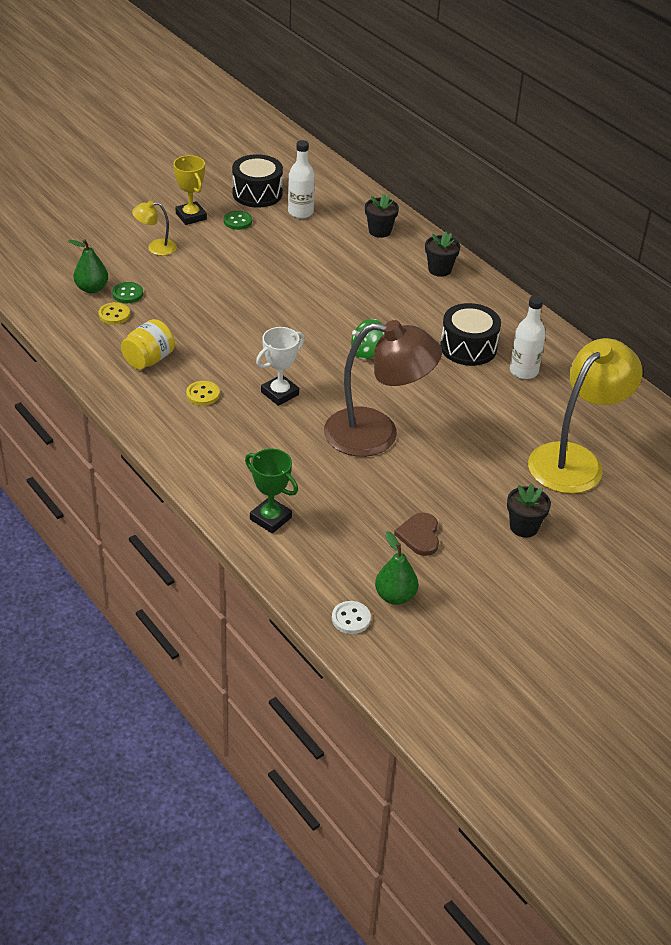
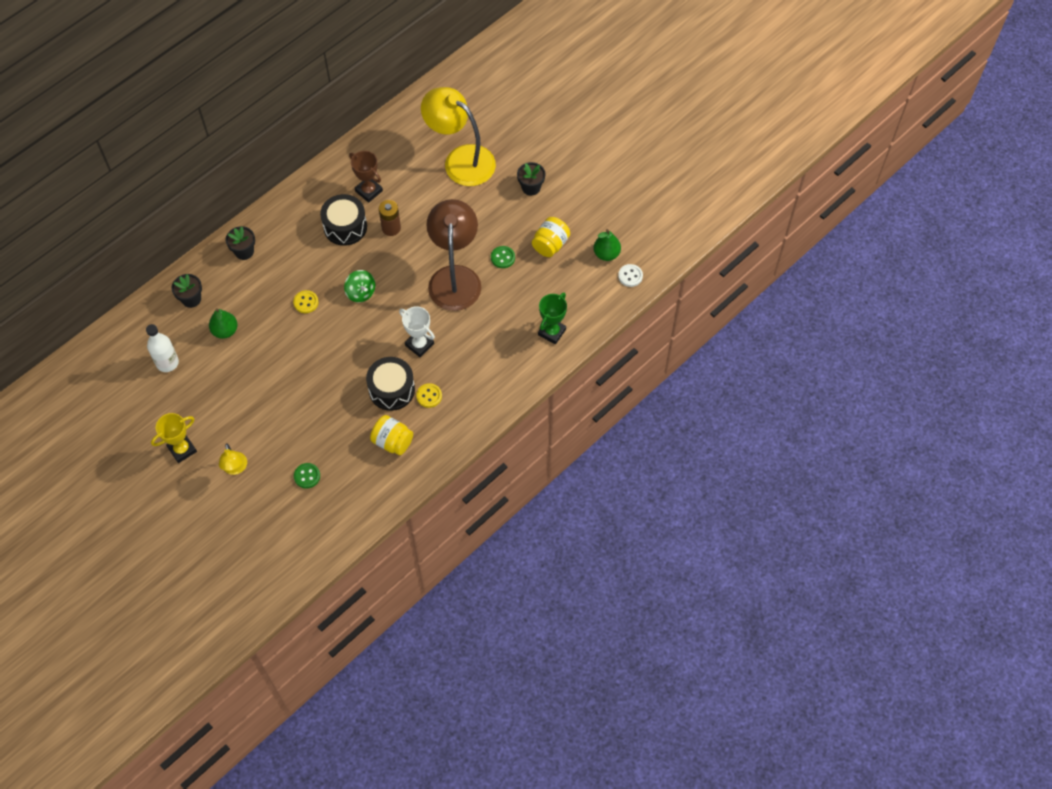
camera: 95 degrees left, 20 degrees up
green pear [68,239,108,293] -> green pear moved to [209,308,238,339]
yellow button [98,302,130,325] -> yellow button moved to [293,290,318,313]
green button [224,211,252,230] -> green button moved to [491,246,515,268]
black drum [232,154,283,208] -> black drum moved to [366,357,415,411]
brown heart [394,512,439,556] -> yellow jar [532,217,570,257]
white bottle [510,295,546,379] -> brown trophy [349,151,383,203]
none -> brown battery [379,200,401,236]

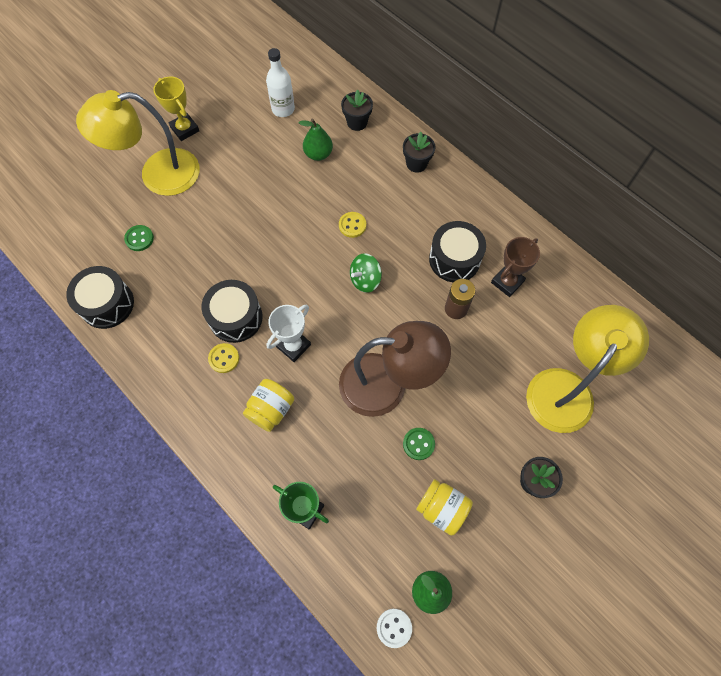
camera: 90 degrees right, 5 degrees up
yellow lamp [219,443,247,475] -> yellow lamp [76,90,200,196], size x2.24
yellow jar [370,415,413,455] -> yellow jar moved to [243,379,294,432]
none -> black drum [66,266,134,329]

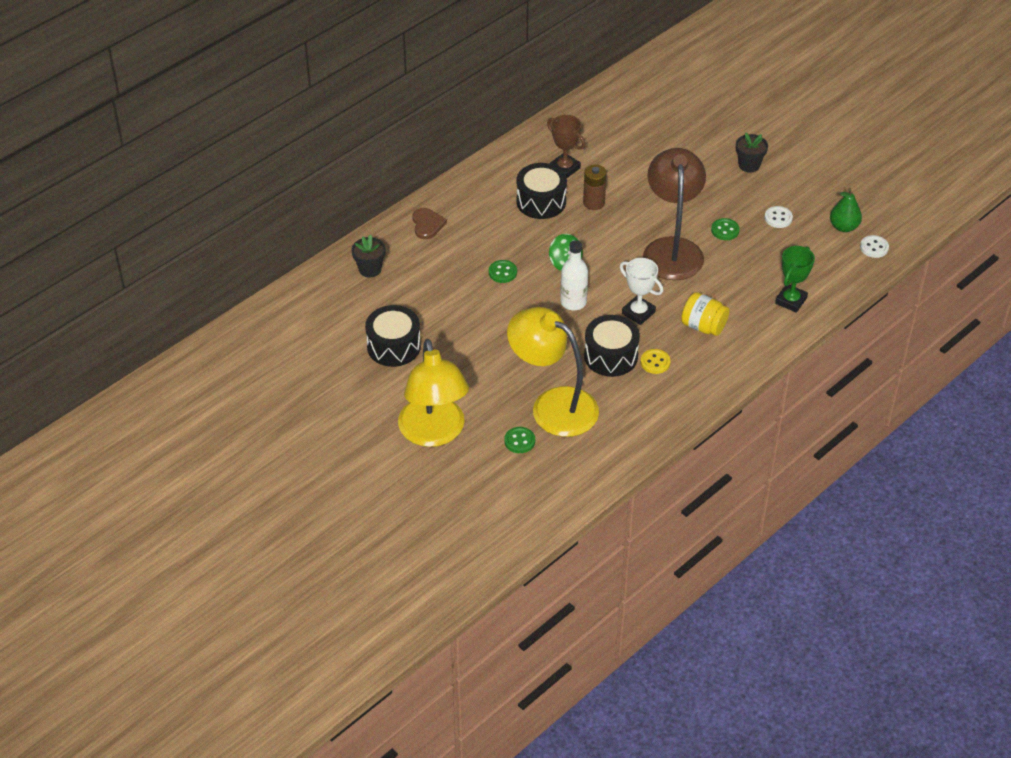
camera: 90 degrees left, 20 degrees down
black drum [66,266,134,329] -> black drum moved to [365,305,421,367]
yellow trophy [153,77,199,141] -> none
white bottle [266,48,295,117] -> white bottle moved to [560,240,588,310]
green pear [299,119,333,161] -> none
yellow button [339,212,366,238] -> green button [489,260,517,283]
black flower pot [403,132,435,173] -> brown heart [412,208,447,239]
yellow jar [416,479,473,536] -> white button [765,206,793,228]
yellow lamp [526,305,649,433] -> yellow lamp moved to [507,307,599,437]

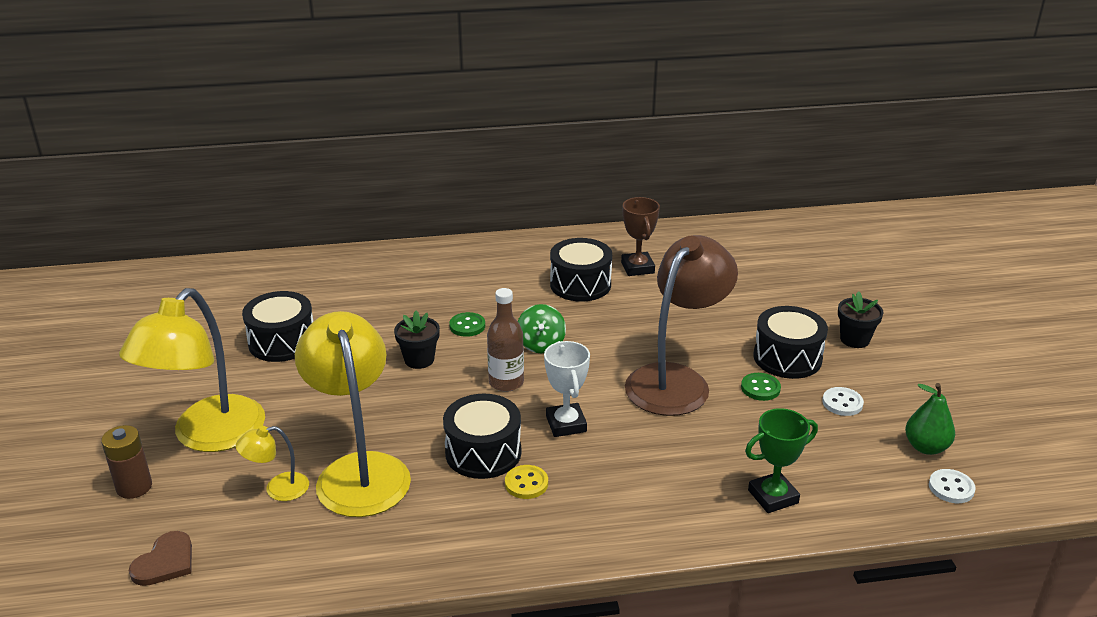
camera: 35 degrees right, 15 degrees down
black flower pot [352,234,386,278] -> black flower pot moved to [394,311,440,369]
brown heart [412,208,447,239] -> brown heart moved to [129,531,192,586]
green button [504,427,535,453] -> yellow lamp [236,426,309,501]
white bottle [560,240,588,310] -> brown bottle [487,288,524,392]
brown battery [583,164,607,210] -> brown battery moved to [101,425,152,499]
yellow jar [681,292,729,336] -> none
none -> black drum [754,306,828,379]

